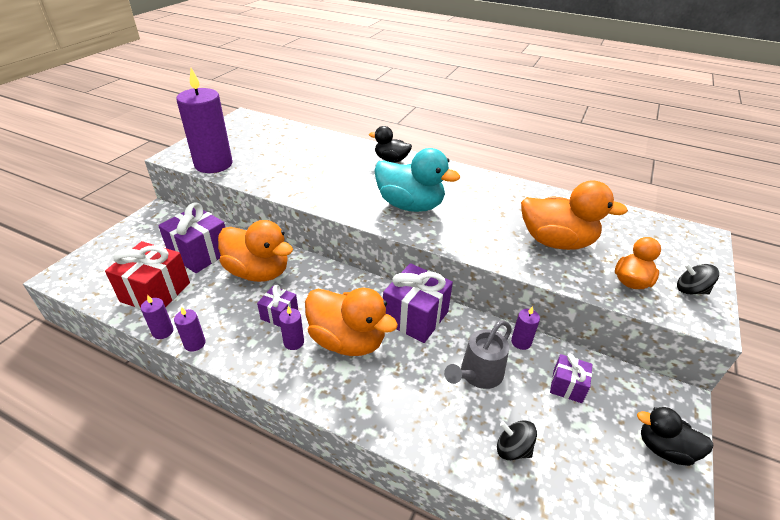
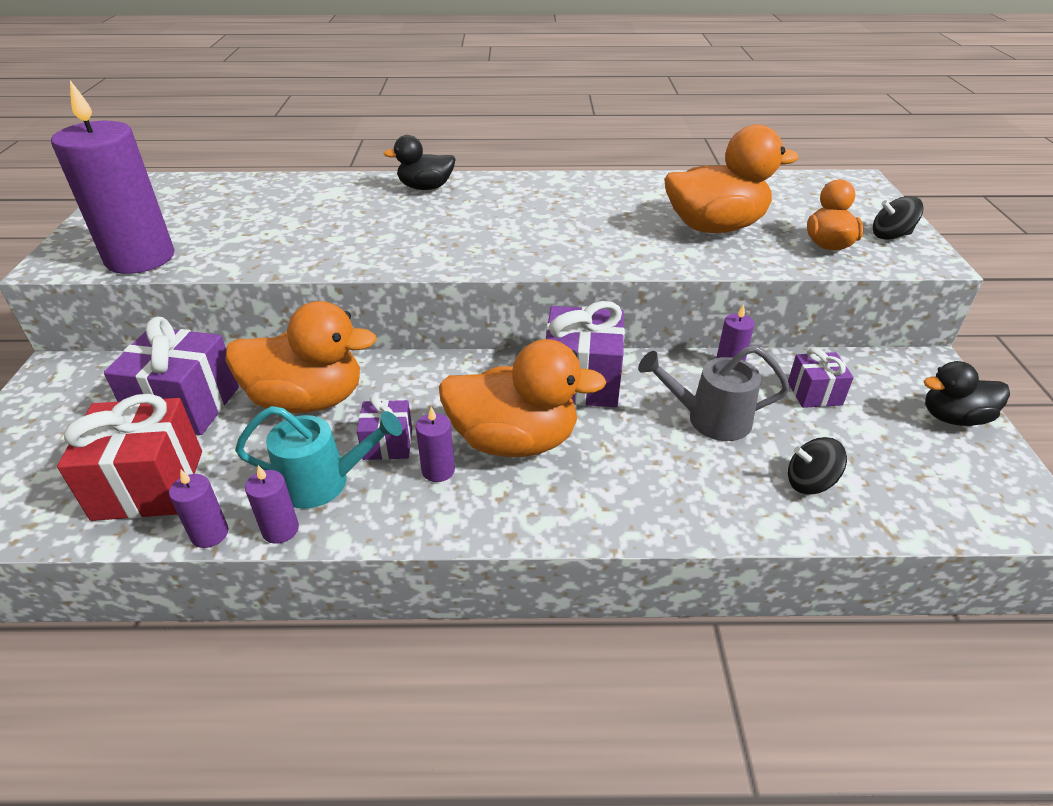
camera: 25 degrees left, 0 degrees up
turquoise duck [374,148,460,212] -> none
grey watering can [444,320,512,389] -> grey watering can turned 75 degrees clockwise [638,345,790,441]
none -> turquoise watering can [235,406,402,509]

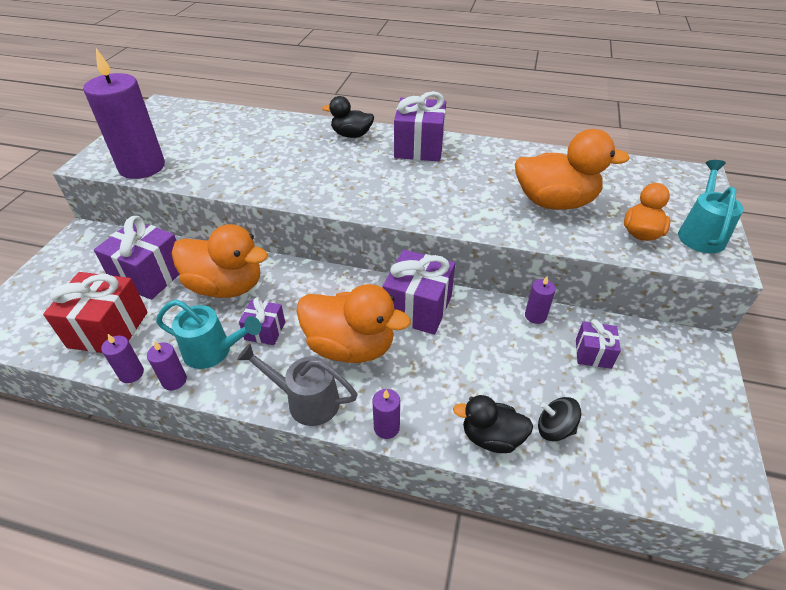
camera: 15 degrees right, 5 degrees up
purple candle [416,407,455,482] -> purple candle moved to [372,389,400,439]
grey watering can [638,345,790,441] -> grey watering can moved to [237,343,358,426]
black spinning top [873,196,924,240] -> turquoise watering can [678,160,744,253]
black duck [924,361,1010,426] -> black duck moved to [453,395,533,453]
none -> purple gift [394,91,446,161]

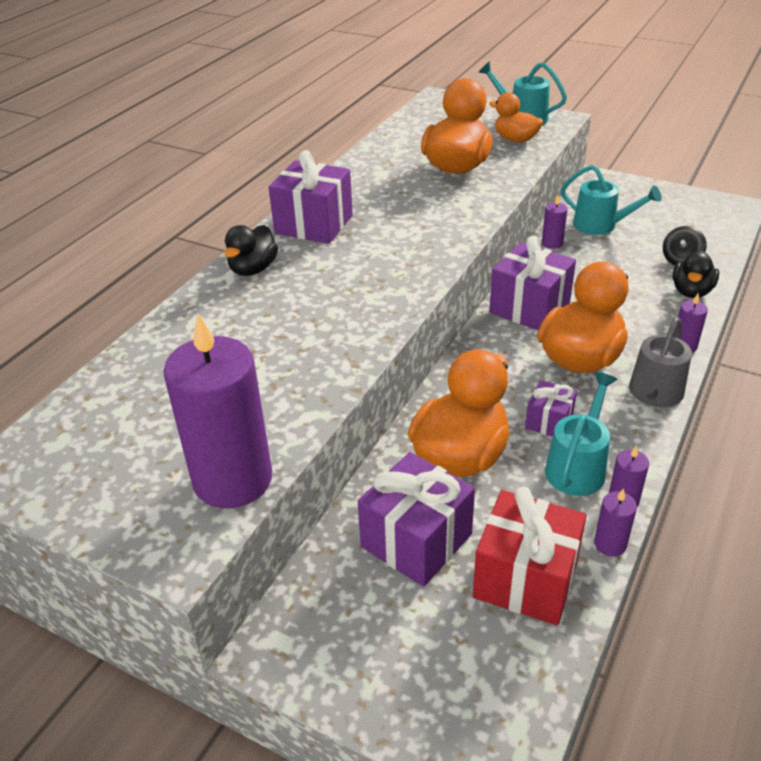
camera: 75 degrees left, 5 degrees down
purple gift [576,319,621,369] -> turquoise watering can [561,165,662,235]

